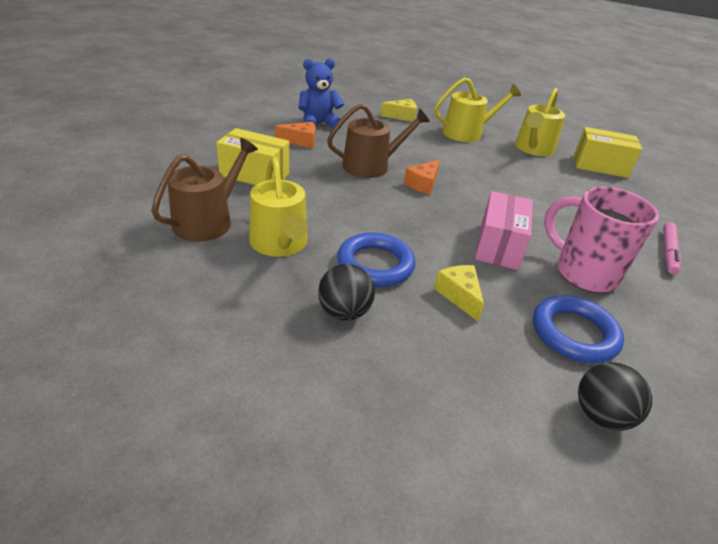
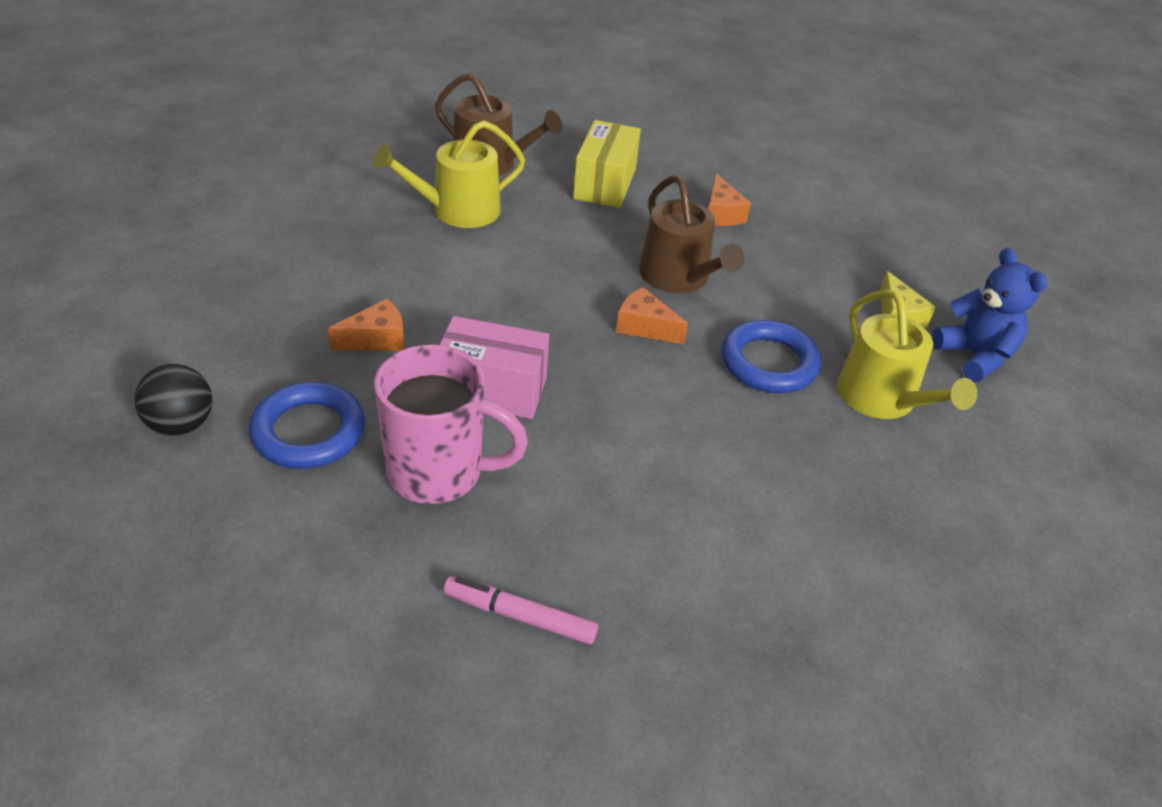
camera: 85 degrees right, 5 degrees up
blue teddy bear [298,58,344,129] -> blue teddy bear moved to [932,248,1047,382]
black ball [318,264,375,321] -> none
blue ring [337,232,415,287] -> blue ring moved to [721,320,821,393]
yellow cheese [434,265,484,322] -> orange cheese [328,298,404,351]
yellow watering can [515,88,565,156] -> none
pink mug [544,187,659,293] -> pink mug turned 60 degrees clockwise [374,344,528,504]
yellow box [574,127,642,178] -> none

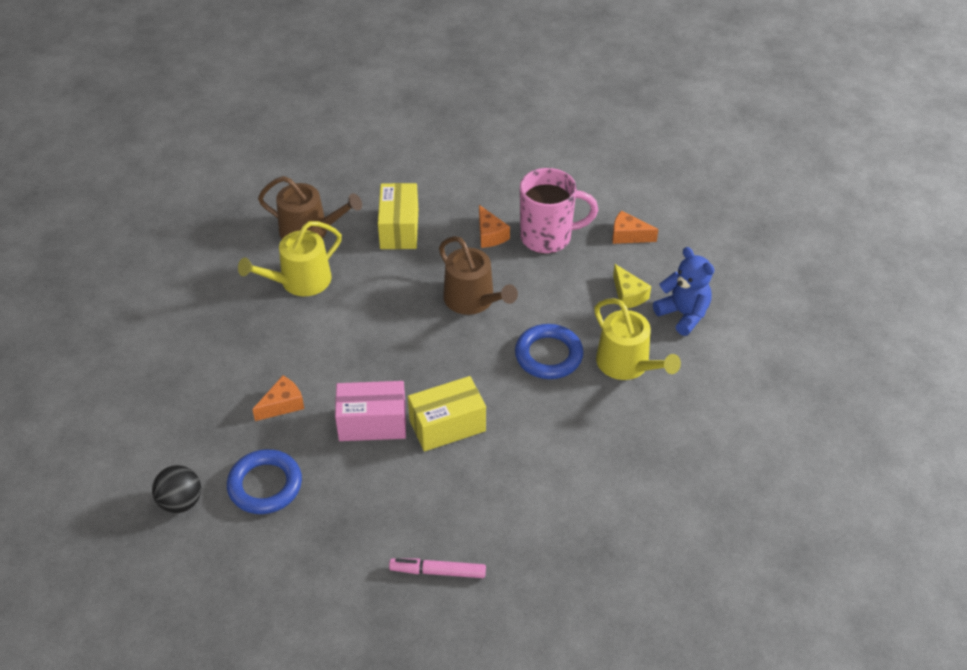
camera: 10 degrees left, 5 degrees up
pink mug [374,344,528,504] -> pink mug moved to [520,168,598,254]
orange cheese [616,287,688,344] -> orange cheese moved to [612,210,659,244]
none -> yellow box [408,376,486,451]

